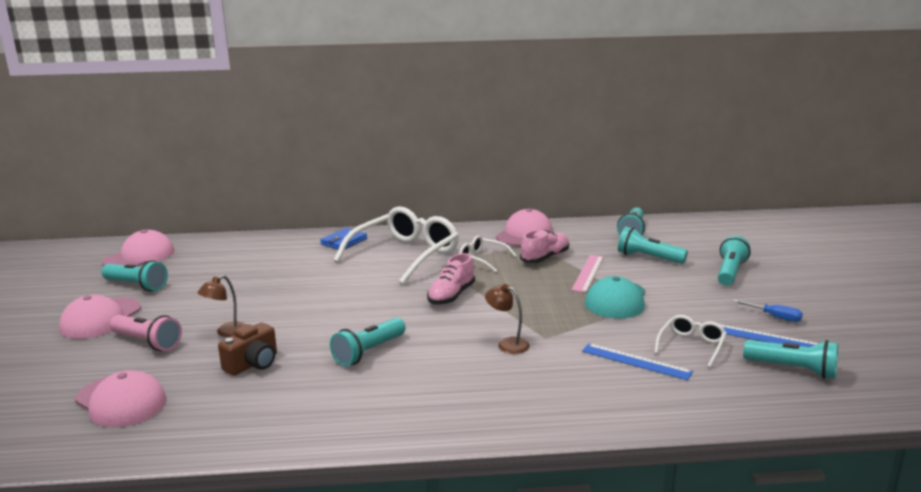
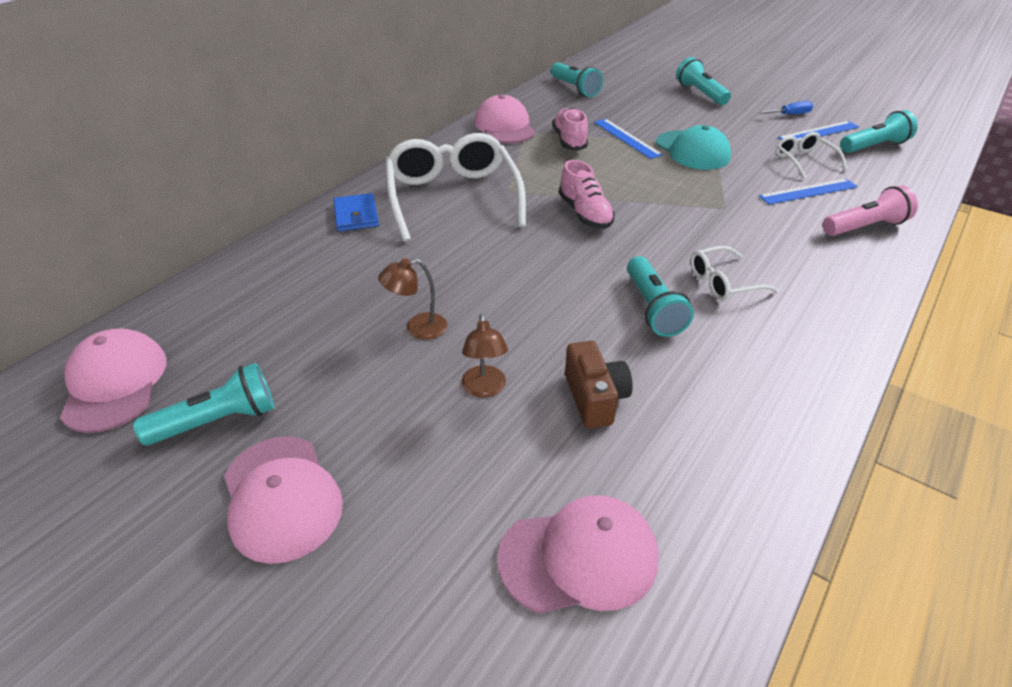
camera: 50 degrees left, 20 degrees up
pink flashlight [109,315,182,351] -> pink flashlight moved to [823,185,918,236]
white glasses [459,235,517,272] -> white glasses moved to [690,246,779,301]
brown lamp [485,284,530,354] -> brown lamp moved to [378,258,447,340]
pink ruler [571,255,603,293] -> blue ruler [594,119,663,159]
turquoise flashlight [618,227,688,264] -> none

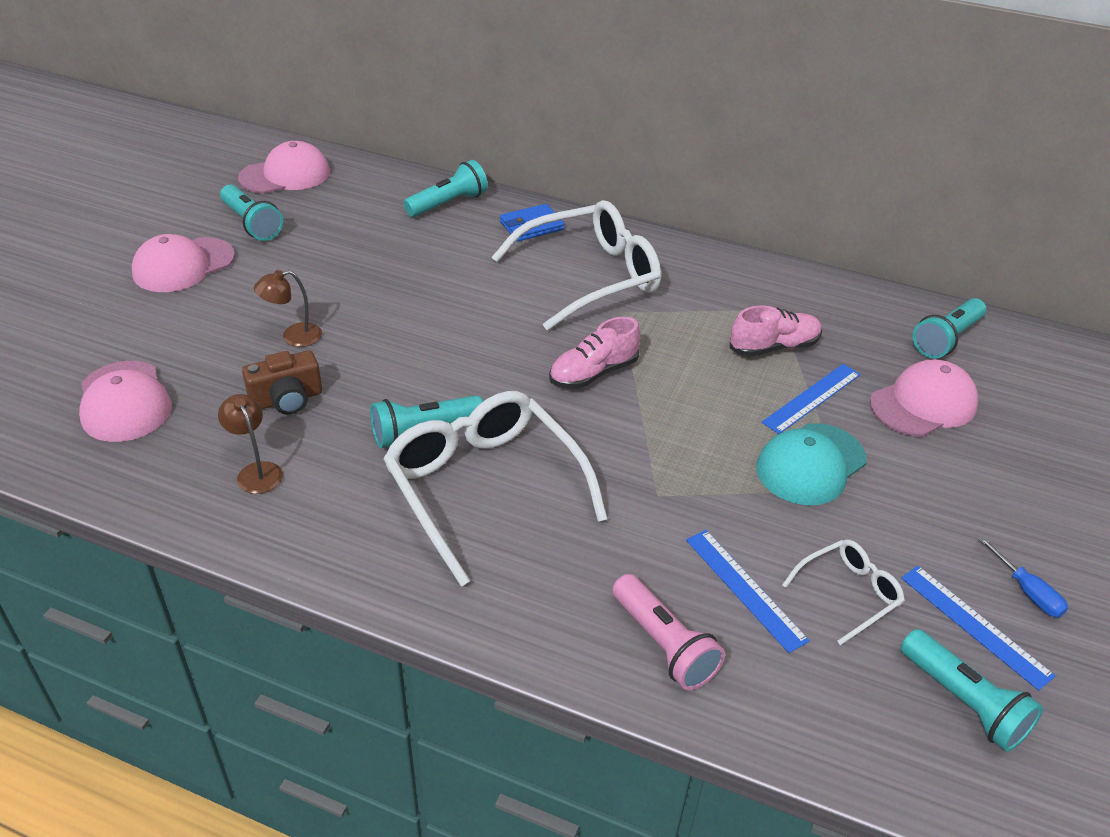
camera: 75 degrees right, 0 degrees up
brown lamp [378,258,447,340] -> brown lamp moved to [218,394,283,494]
pink cap [474,94,535,143] -> pink cap moved to [870,359,979,437]
turquoise flashlight [676,57,731,105] -> turquoise flashlight moved to [403,160,488,217]
white glasses [690,246,779,301] -> white glasses [383,391,608,587], size x2.08

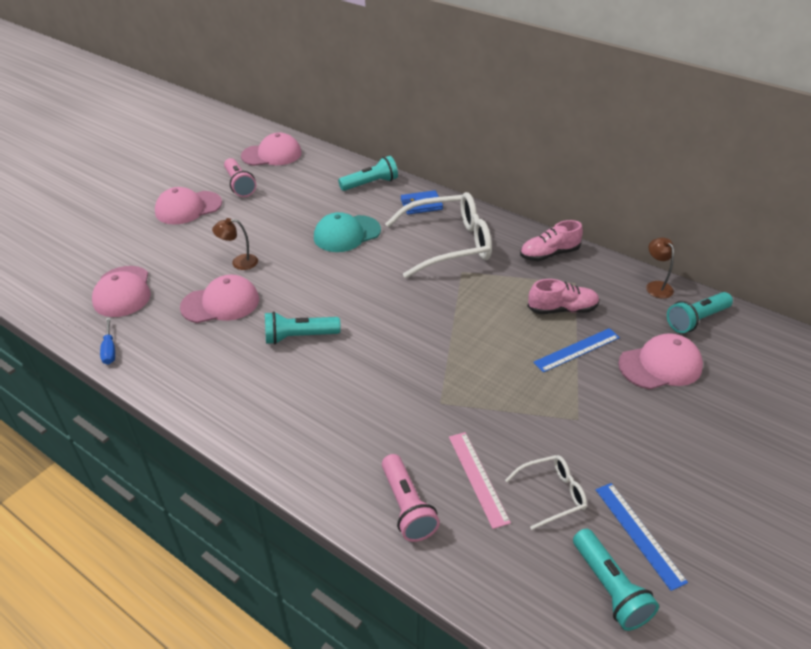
camera: 15 degrees right, 0 degrees up
brown lamp [218,394,283,494] -> brown lamp moved to [646,237,674,299]
turquoise flashlight [220,185,283,241] -> pink flashlight [224,158,256,197]
brown camera [242,350,322,415] -> pink cap [180,275,259,323]
white glasses [383,391,608,587] -> none
pink shoe [549,317,640,389] -> pink shoe moved to [520,220,583,261]
blue ruler [686,530,810,653] -> pink ruler [449,432,511,529]
turquoise cap [756,423,867,505] -> turquoise cap moved to [314,212,381,252]
blue screwdriver [978,536,1068,617] -> blue screwdriver moved to [100,318,115,365]

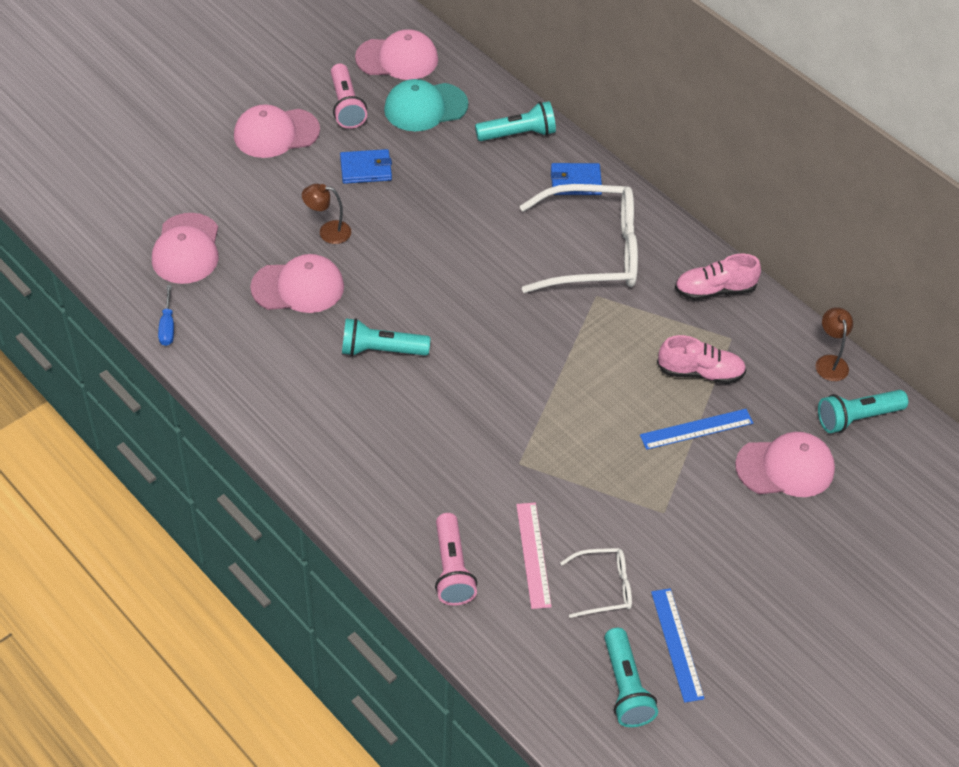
camera: 10 degrees right, 10 degrees up
turquoise cap [314,212,381,252] -> turquoise cap moved to [384,79,468,131]
none -> blue wallet [340,149,392,184]

